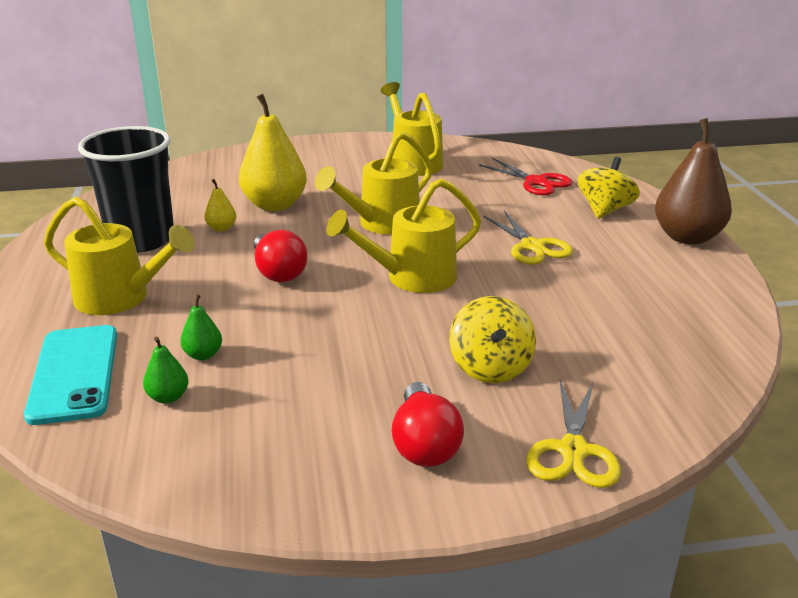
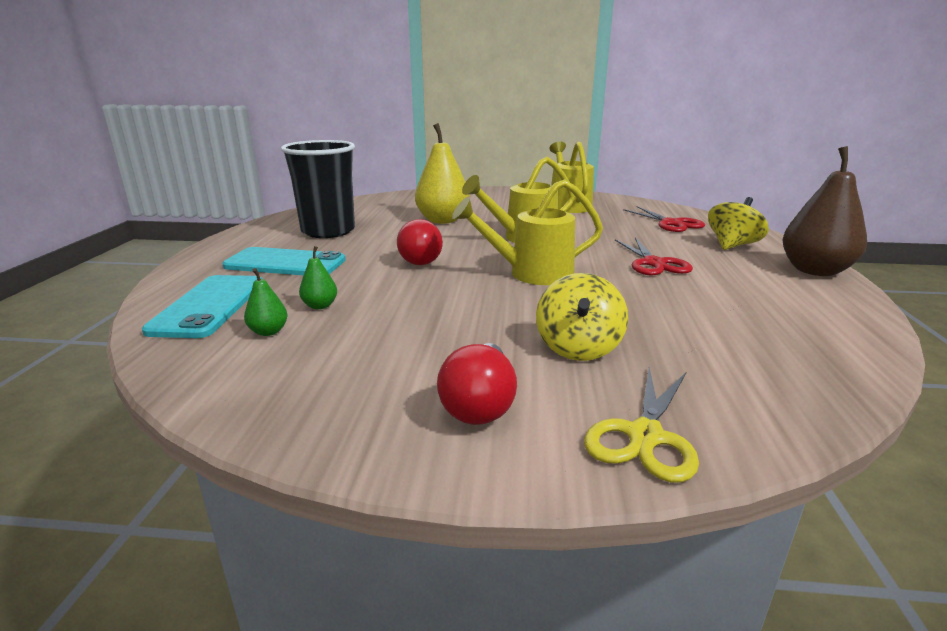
camera: 15 degrees right, 5 degrees down
yellow watering can [44,197,195,315] -> turquoise phone [222,247,346,275]
yellow pear [204,179,236,232] -> none
yellow scissors [483,210,573,265] -> red scissors [615,237,693,275]

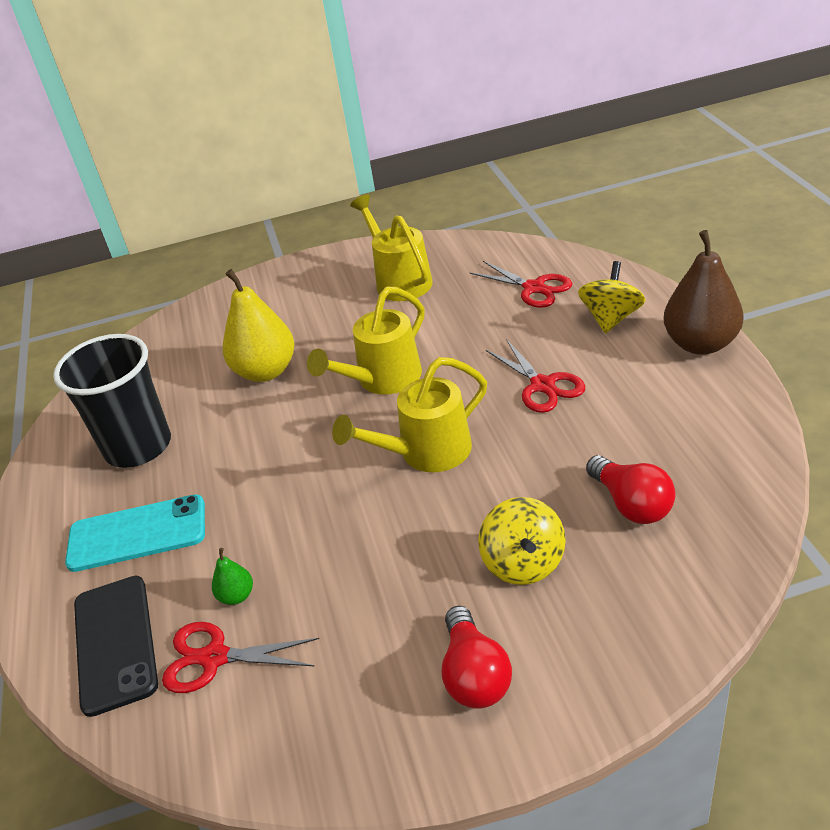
camera: 15 degrees left, 15 degrees up
turquoise phone [142,275,263,338] -> black phone [74,576,158,717]
green pear [244,268,287,336] -> red scissors [162,622,319,693]
red light bulb [397,219,443,265] -> red light bulb moved to [586,455,676,524]
yellow scissors [584,367,699,483] -> none

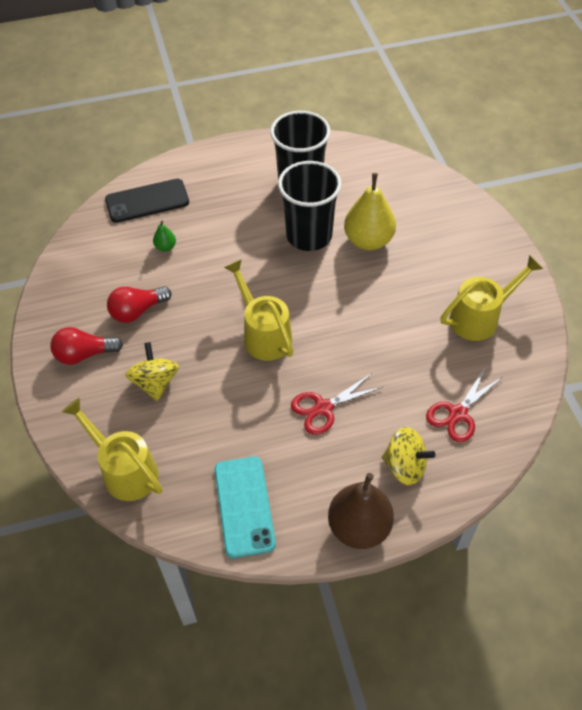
camera: 85 degrees right, 15 degrees up
turquoise phone [65,495,205,572] -> turquoise phone moved to [215,457,276,558]
red scissors [162,622,319,693] -> none
yellow watering can [307,287,425,394] -> yellow watering can moved to [62,398,162,501]
yellow spinning top [478,497,566,585] -> yellow spinning top turned 90 degrees clockwise [125,342,179,401]
red light bulb [586,455,676,524] -> red light bulb moved to [107,286,172,323]
none -> black cup [278,161,342,251]

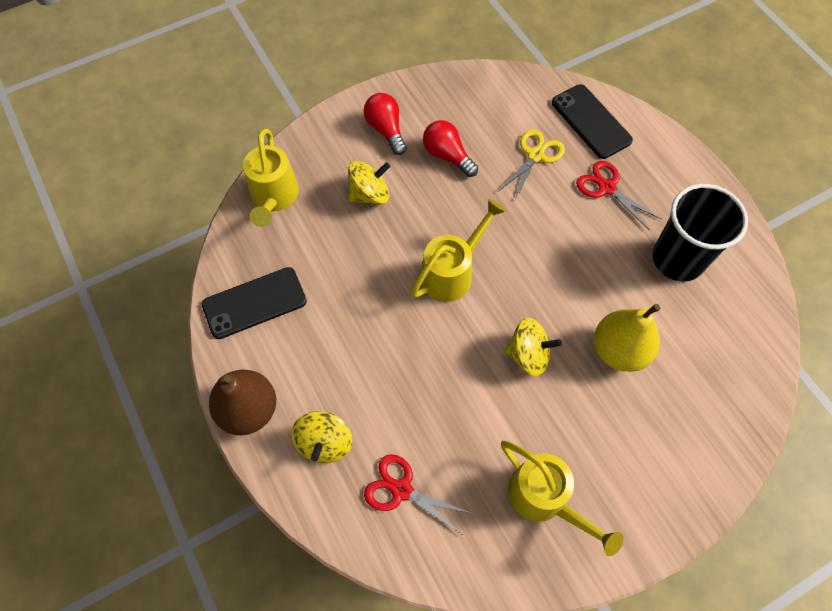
camera: 75 degrees right, 10 degrees up
yellow watering can [62,398,162,501] -> yellow watering can turned 150 degrees clockwise [243,129,299,227]
green pear [153,221,176,252] -> yellow scissors [499,129,565,200]
turquoise phone [215,457,276,558] -> black phone [202,267,307,339]
black cup [278,161,342,251] -> none
red scissors [291,373,383,435] -> red scissors moved to [576,161,661,230]
none -> yellow spinning top [504,318,562,376]

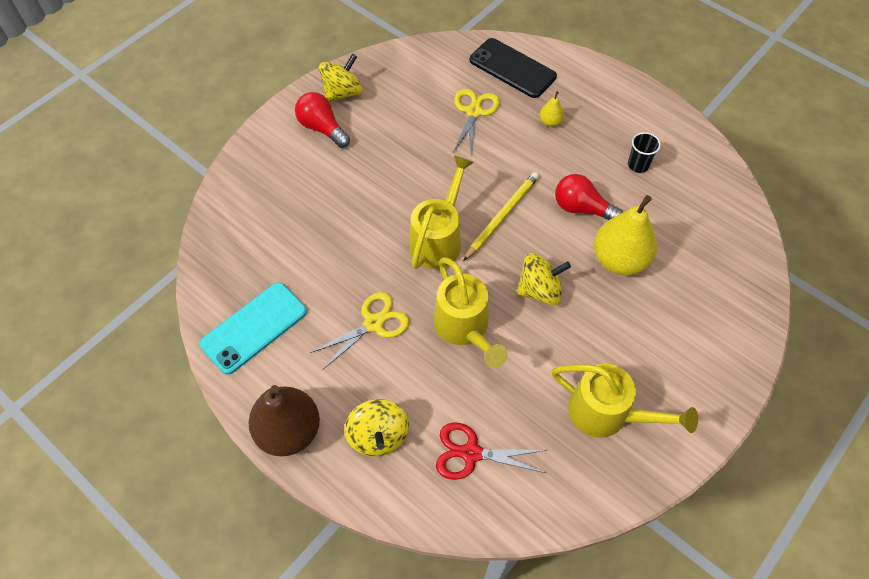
camera: 20 degrees left, 5 degrees down
black phone [202,267,307,339] -> turquoise phone [200,282,307,375]
yellow watering can [243,129,299,227] -> yellow watering can moved to [433,257,508,367]
yellow spinning top [348,161,391,205] -> yellow spinning top moved to [319,54,363,102]
red light bulb [423,120,478,177] -> red light bulb moved to [555,174,623,220]
red scissors [576,161,661,230] -> yellow pear [540,91,564,127]
black cup [652,184,748,281] -> black cup [628,132,661,173], size x0.42
none -> yellow scissors [310,292,409,370]
none -> yellow pencil [463,172,539,261]

